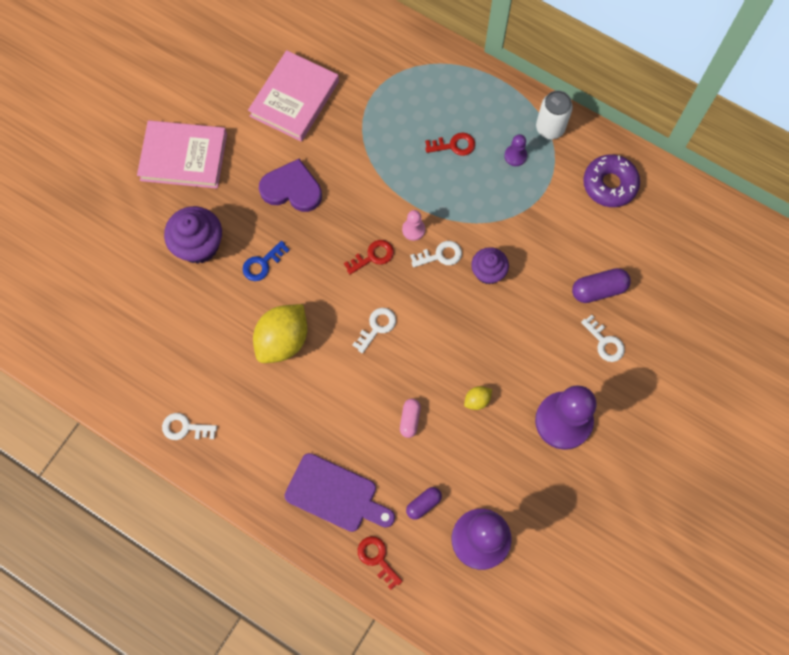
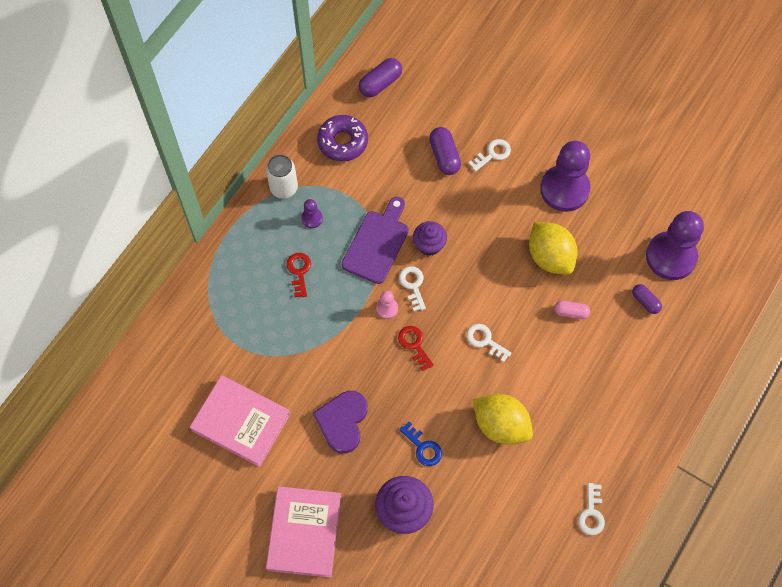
camera: 90 degrees left, 5 degrees down
purple cutting board [284,453,395,532] -> purple cutting board moved to [342,197,409,284]
red key [358,536,402,590] -> none
yellow lemon [464,386,492,410] -> yellow lemon [529,222,578,275], size x2.24
none -> purple capsule [359,58,402,97]

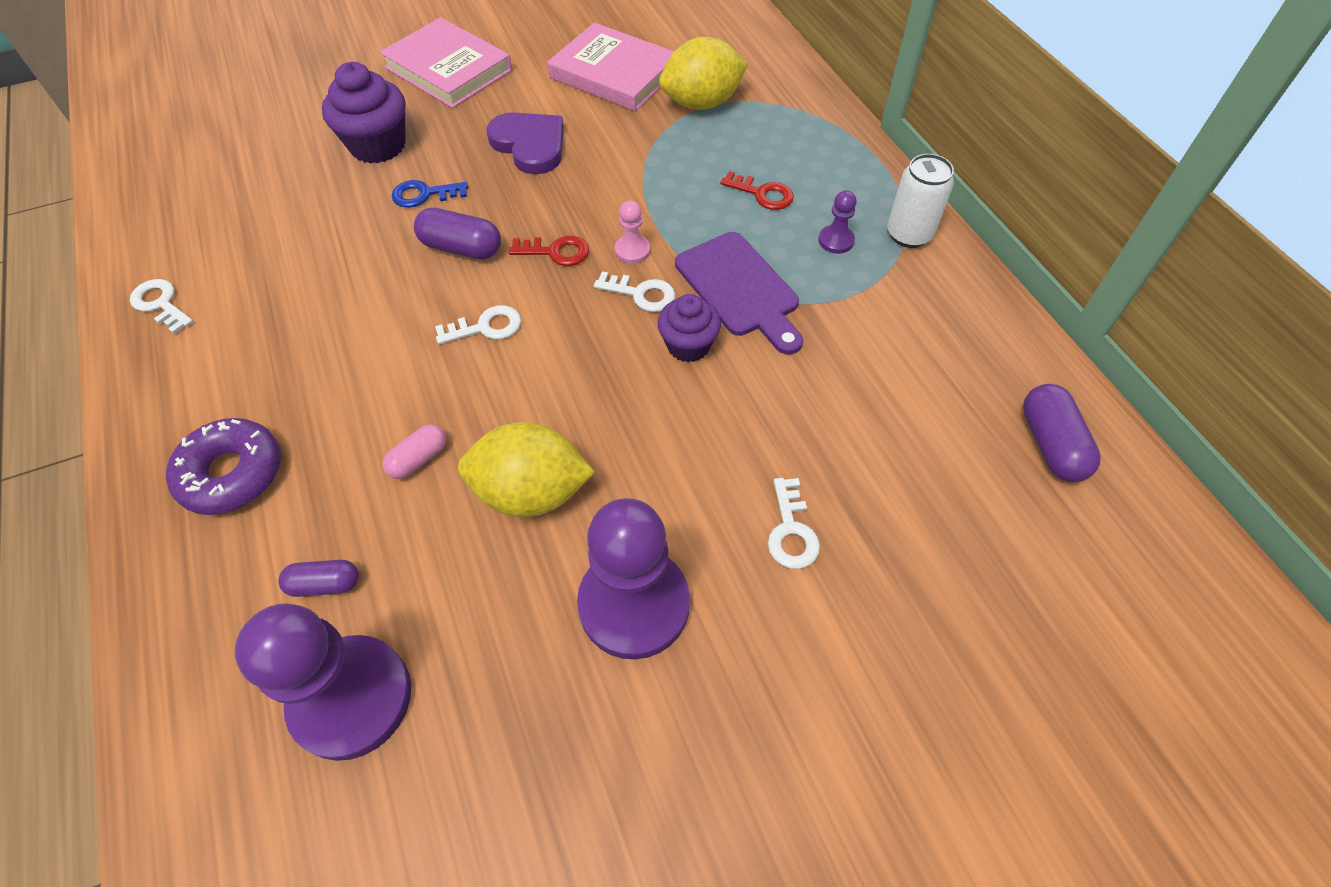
camera: 125 degrees right, 10 degrees down
pink book [189,375,290,467] -> pink book turned 60 degrees clockwise [547,23,674,111]
purple donut [317,115,368,161] -> purple donut moved to [166,418,281,515]
purple capsule [429,127,461,175] -> purple capsule moved to [414,207,501,259]
yellow lemon [473,394,533,445] -> yellow lemon moved to [659,37,749,110]

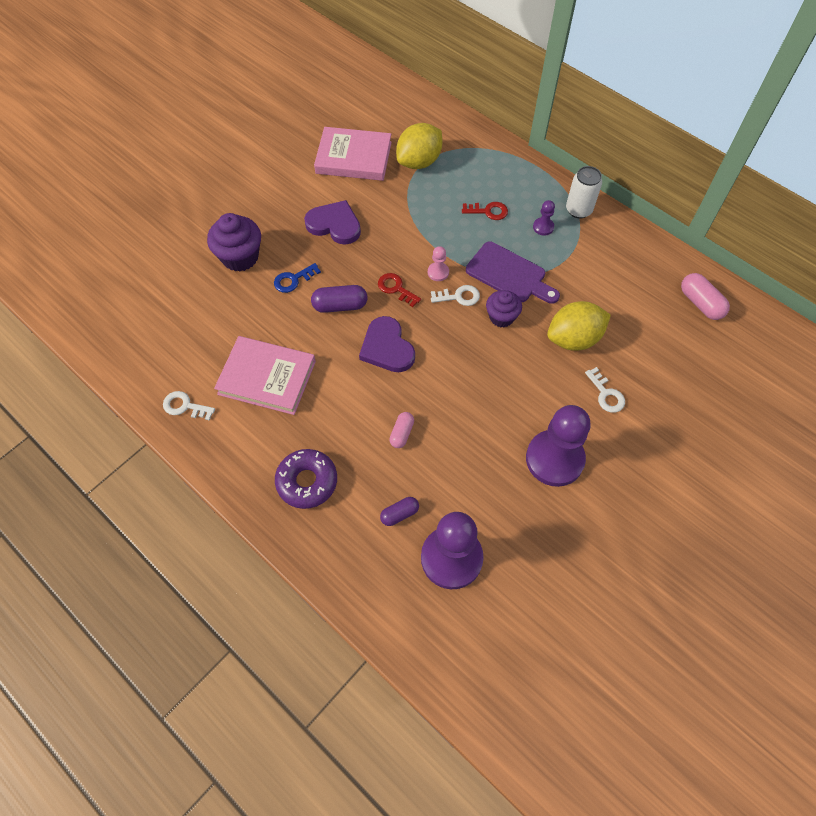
camera: 25 degrees left, 5 degrees up
pink book [380,17,512,108] -> pink book moved to [214,336,316,415]
white key [435,305,521,344] -> purple heart [359,316,415,372]
yellow lemon [458,422,595,517] -> yellow lemon moved to [547,301,611,351]
red key [509,236,589,266] -> red key turned 120 degrees counterclockwise [378,273,421,307]
purple capsule [1023,384,1101,482] -> pink capsule [681,273,730,320]

